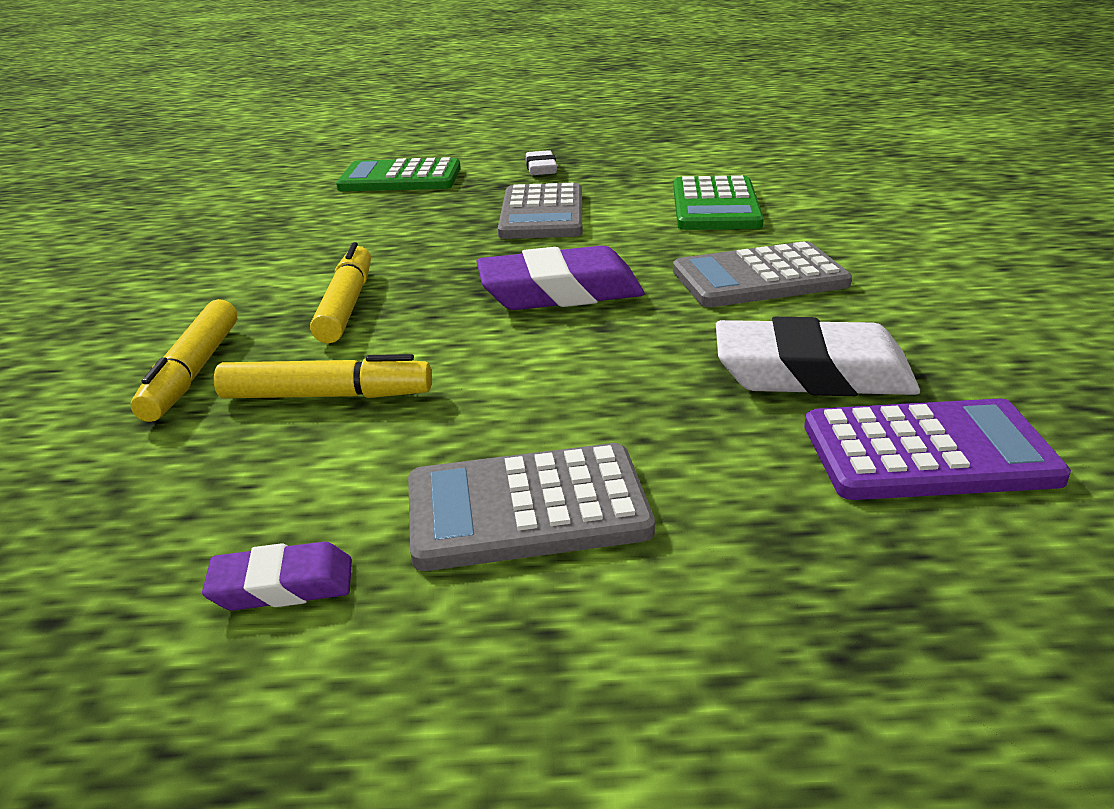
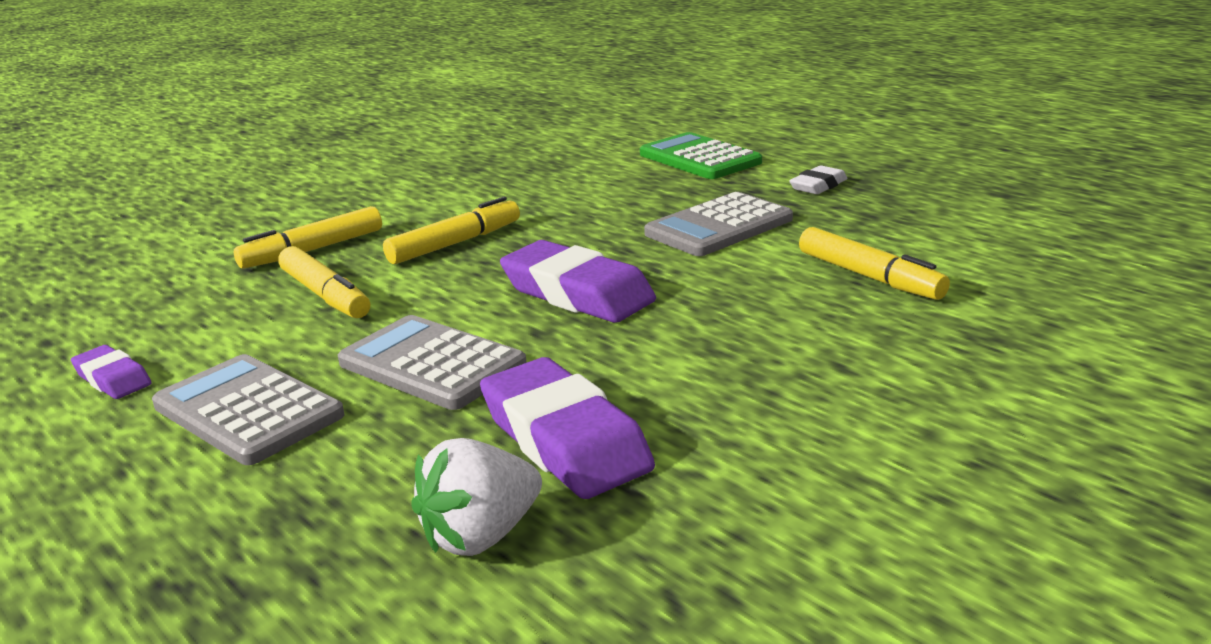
camera: 50 degrees right, 5 degrees down
green calculator [673,175,764,230] -> yellow marker [799,227,950,300]
grey calculator [673,241,852,307] -> grey calculator moved to [338,315,527,410]
white eraser [716,317,920,396] -> purple eraser [480,357,655,499]
purple calculator [804,399,1071,500] -> white strawberry [411,438,542,556]

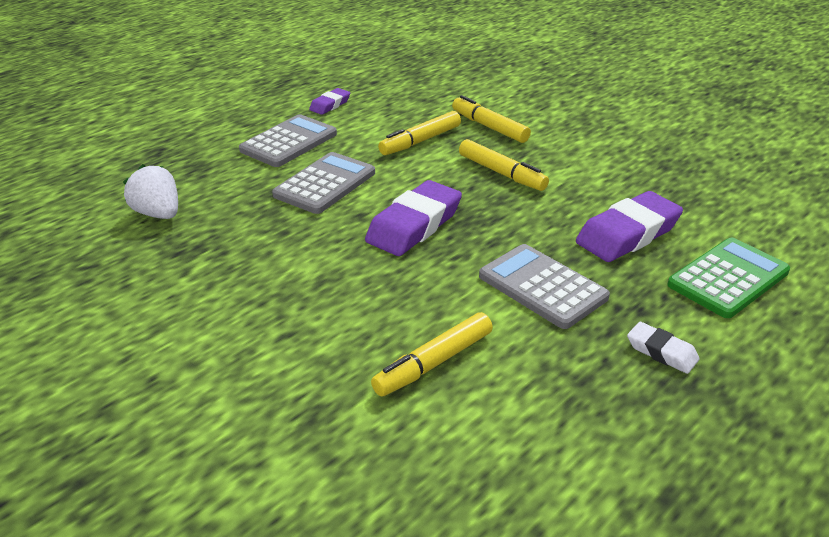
camera: 85 degrees right, 10 degrees up
purple eraser [480,357,655,499] -> purple eraser moved to [576,191,683,262]

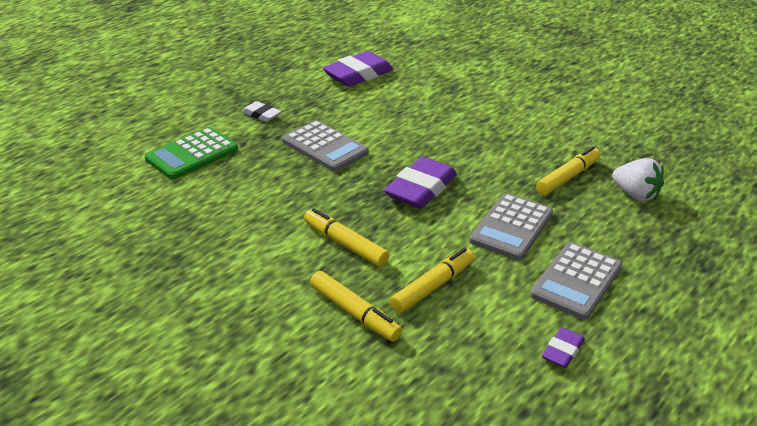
camera: 175 degrees right, 0 degrees up
yellow marker [371,312,493,396] -> yellow marker moved to [536,146,600,195]
purple eraser [576,191,683,262] -> purple eraser moved to [323,51,393,87]

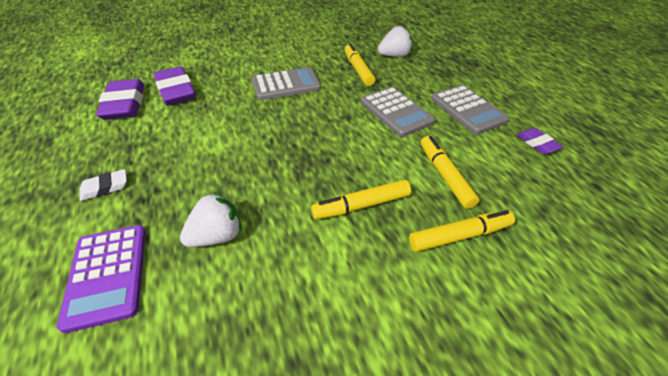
camera: 60 degrees left, 10 degrees up
green calculator [145,127,238,180] -> purple calculator [57,225,146,333]
grey calculator [282,120,369,172] -> grey calculator moved to [252,67,321,100]
purple eraser [384,157,457,209] -> purple eraser moved to [154,66,196,106]
none -> white strawberry [180,192,242,247]

